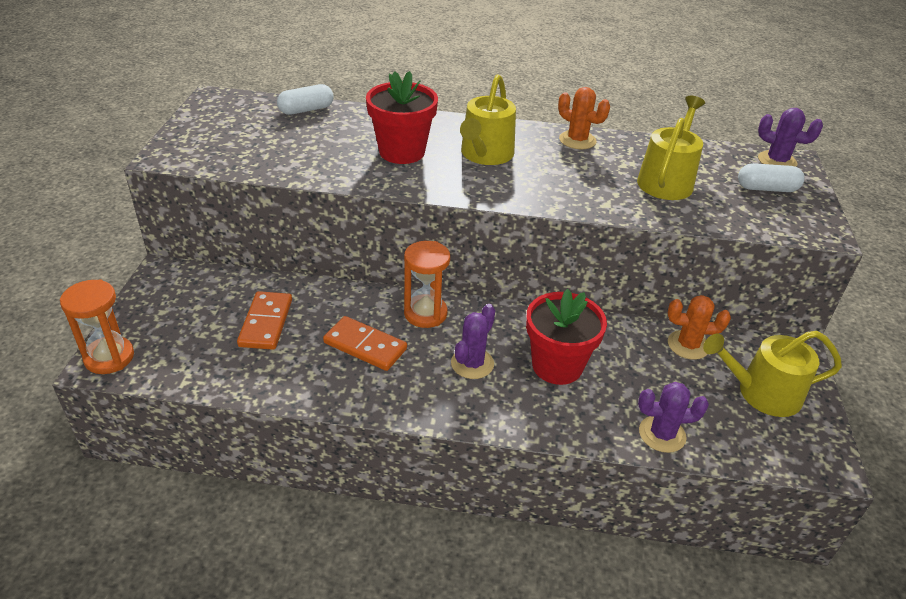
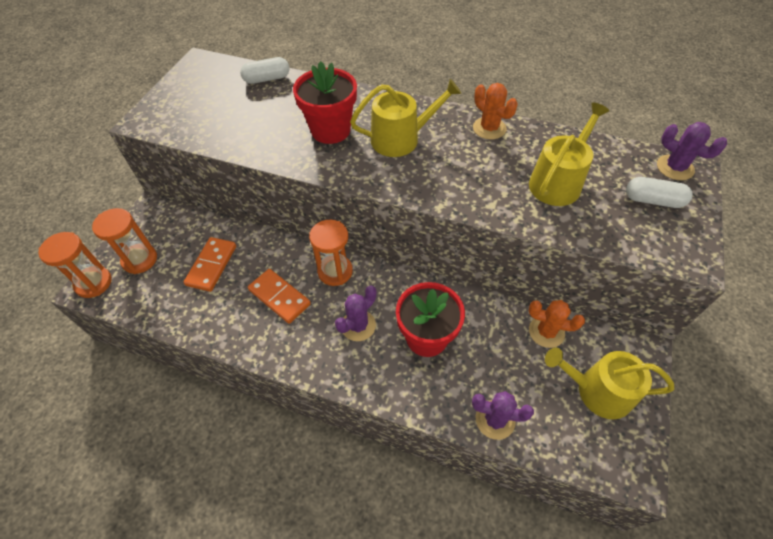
camera: 15 degrees right, 15 degrees up
yellow watering can [460,74,516,165] -> yellow watering can turned 135 degrees counterclockwise [350,79,461,157]
none -> orange hourglass [92,208,157,274]

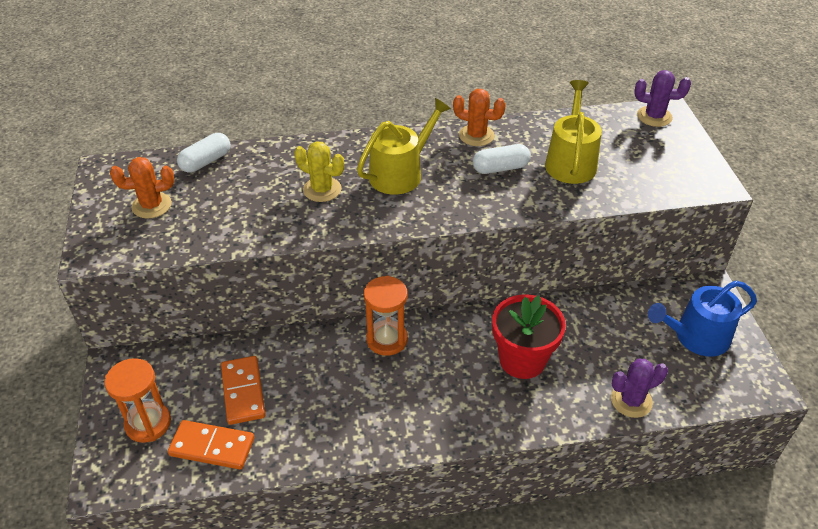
camera: 30 degrees left, 10 degrees down
orange hourglass [38,232,112,298] -> none
orange domino [248,269,311,324] -> orange domino moved to [168,420,254,469]
red flower pot [293,61,357,144] -> yellow cactus [294,141,344,202]
purple cactus [335,286,377,341] -> none
orange cactus [529,300,585,348] -> orange cactus moved to [110,157,174,218]
yellow watering can [545,348,674,419] -> blue watering can [648,281,757,357]
white capsule [626,177,692,208] -> white capsule moved to [473,144,531,174]

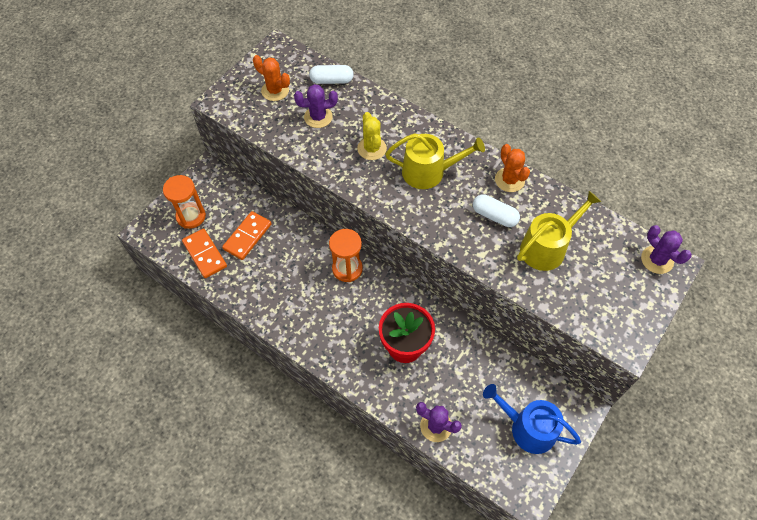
camera: 45 degrees right, 15 degrees up
none -> purple cactus [294,84,338,128]

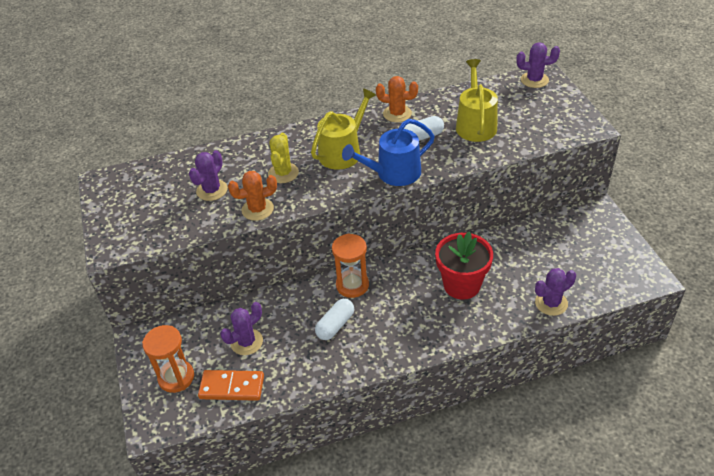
camera: 50 degrees left, 15 degrees down
orange domino [222,211,272,260] -> purple cactus [220,302,263,355]
orange cactus [253,55,290,101] -> orange cactus moved to [228,171,277,221]
white capsule [309,65,354,84] -> white capsule moved to [315,299,354,340]
yellow cactus [357,112,387,160] -> yellow cactus turned 75 degrees clockwise [268,133,299,183]
blue watering can [483,384,581,454] -> blue watering can moved to [342,119,435,186]

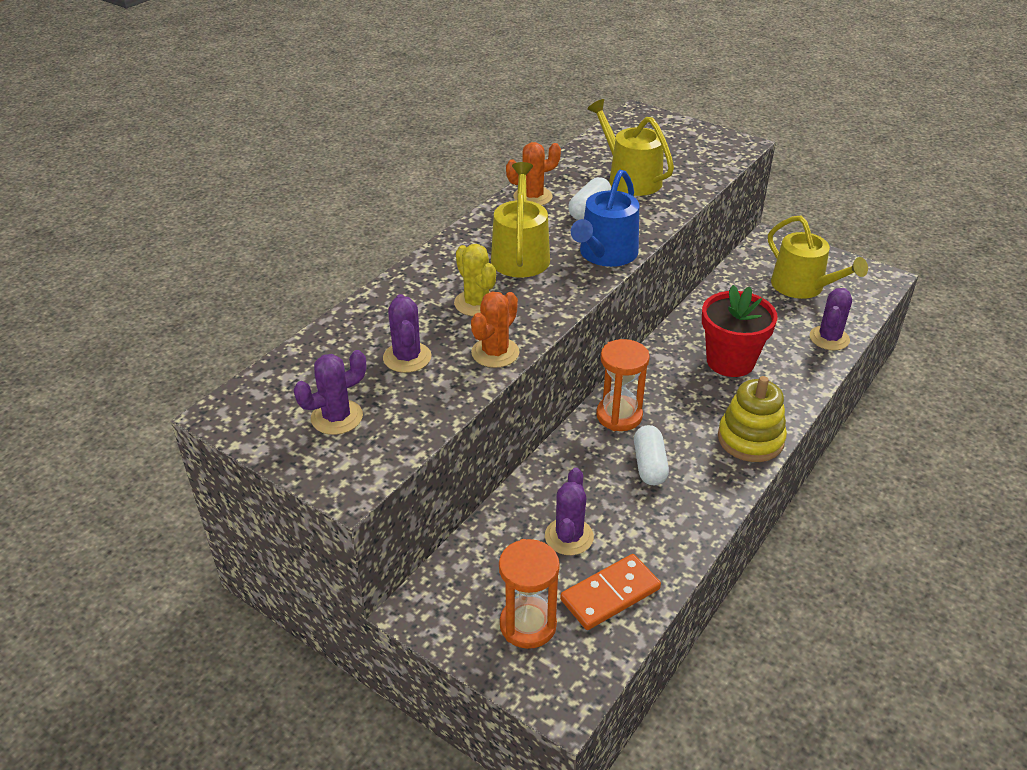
camera: 40 degrees left, 5 degrees down
purple cactus [516,42,560,88] -> purple cactus moved to [294,350,366,435]
none -> yellow stacking toy [718,376,787,462]
none -> yellow watering can [768,216,868,299]

